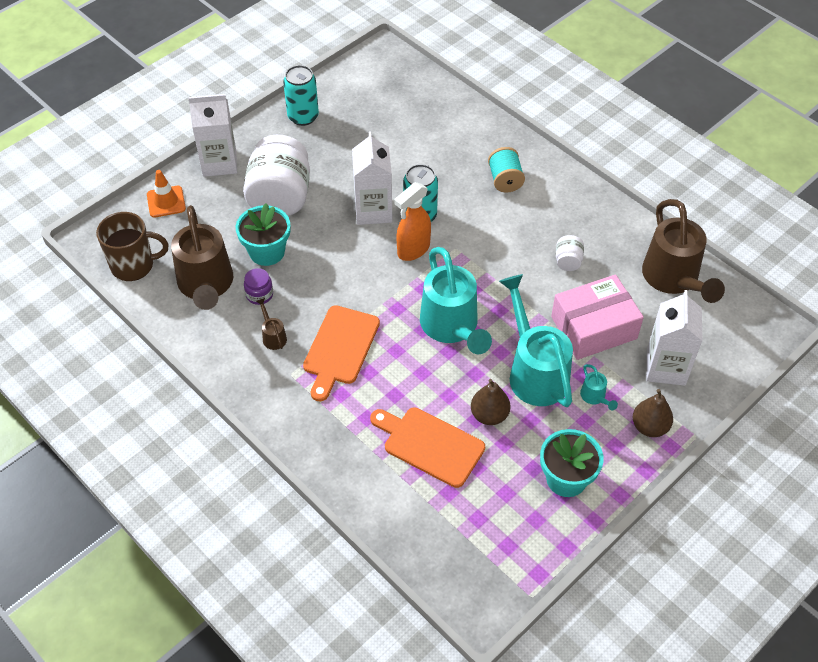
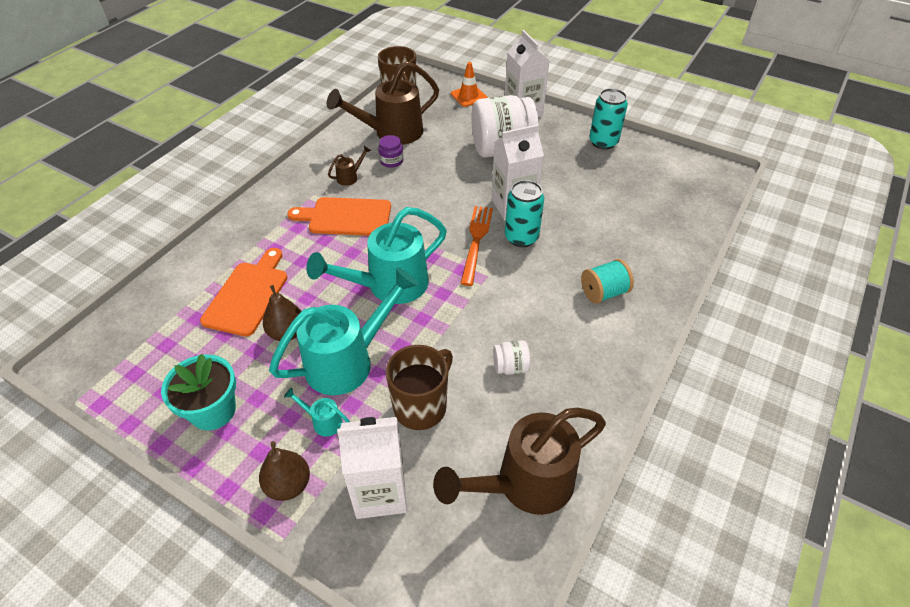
camera: 75 degrees right, 5 degrees down
turquoise flower pot [236,203,290,266] -> none
orange spray bottle [394,182,431,261] -> orange fork [460,206,493,286]
pink box [551,275,644,360] -> brown mug [386,345,453,430]
turquoise watering can [580,364,618,410] -> turquoise watering can turned 60 degrees clockwise [284,387,350,437]

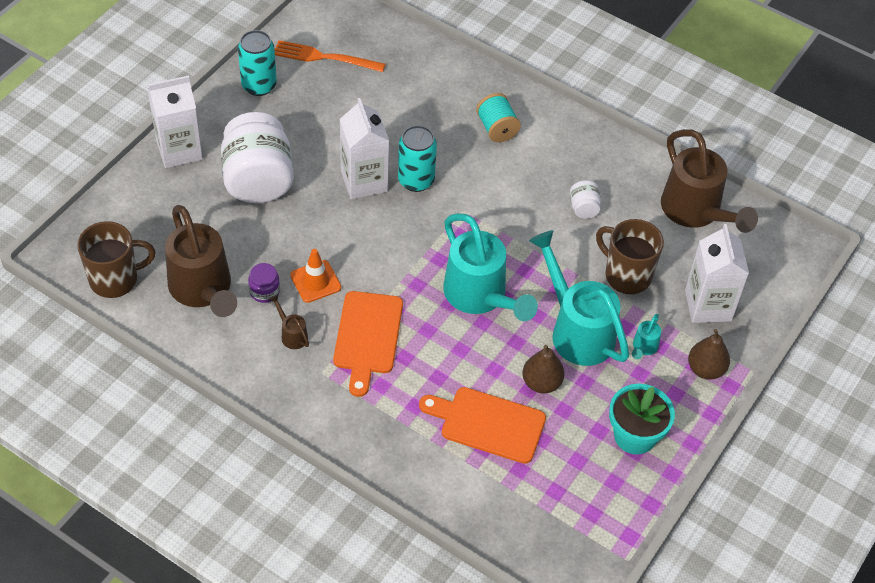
camera: 90 degrees left, 5 degrees up
orange traffic cone [451,62,487,107] -> orange traffic cone moved to [290,249,341,303]
orange fork [460,206,493,286] -> orange fork moved to [275,40,385,72]

